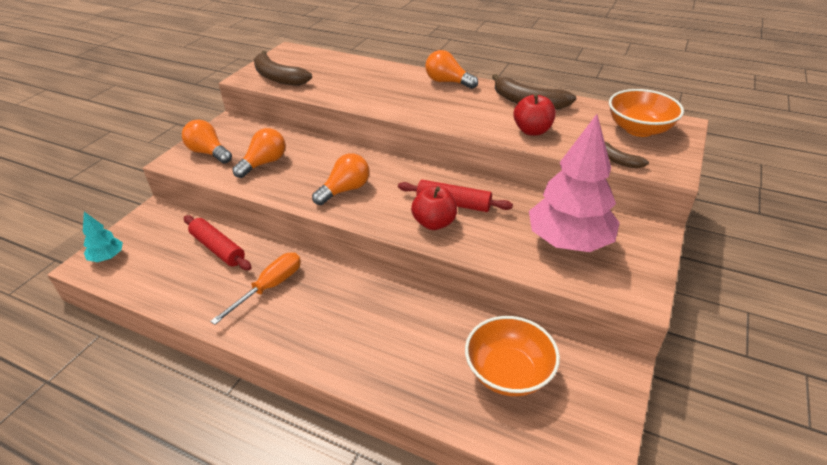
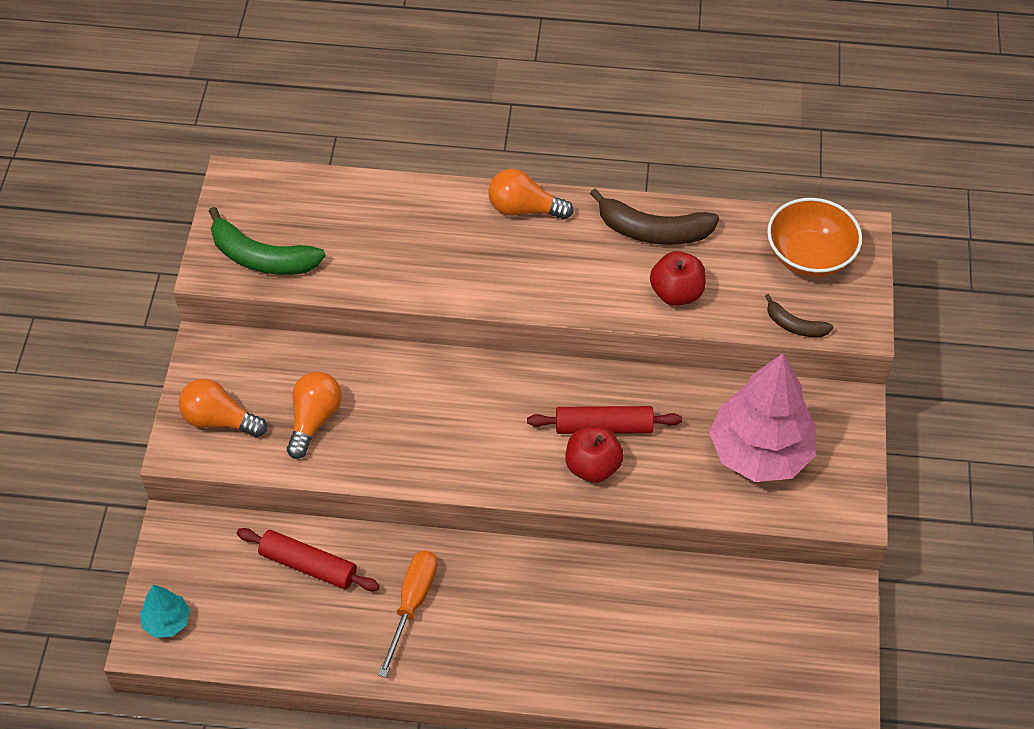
camera: 20 degrees left, 15 degrees up
brown banana [254,51,312,86] -> green banana [209,207,325,275]
orange light bulb [312,153,370,205] -> none
orange bowl [465,316,560,396] -> none

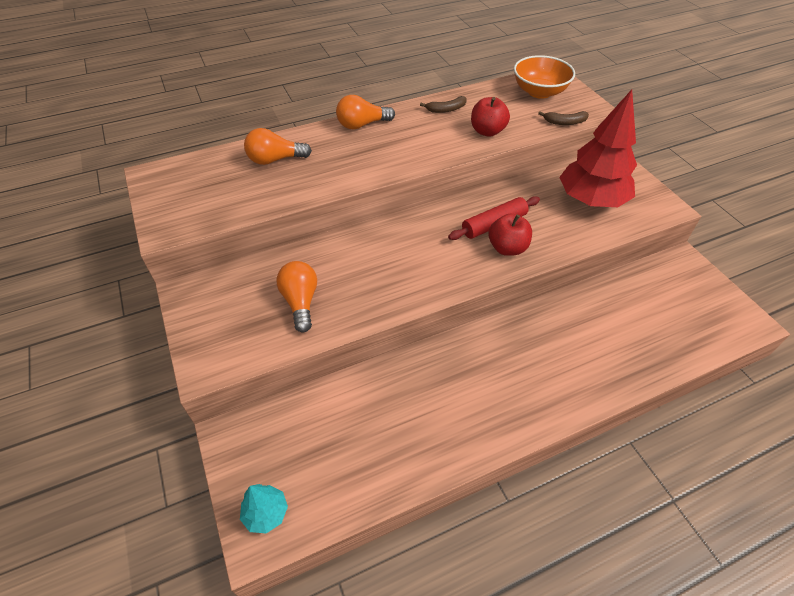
camera: 30 degrees left, 5 degrees down
orange light bulb [179,379,267,437] -> orange light bulb moved to [244,128,312,165]
green banana [209,207,325,275] -> none
red rolling pin [237,528,379,591] -> none
orange screwdriver [378,550,437,677] -> none
brown banana [590,188,719,245] -> brown banana [420,96,467,113], size x0.55
pink tree [709,353,816,482] -> red tree [559,90,637,207]

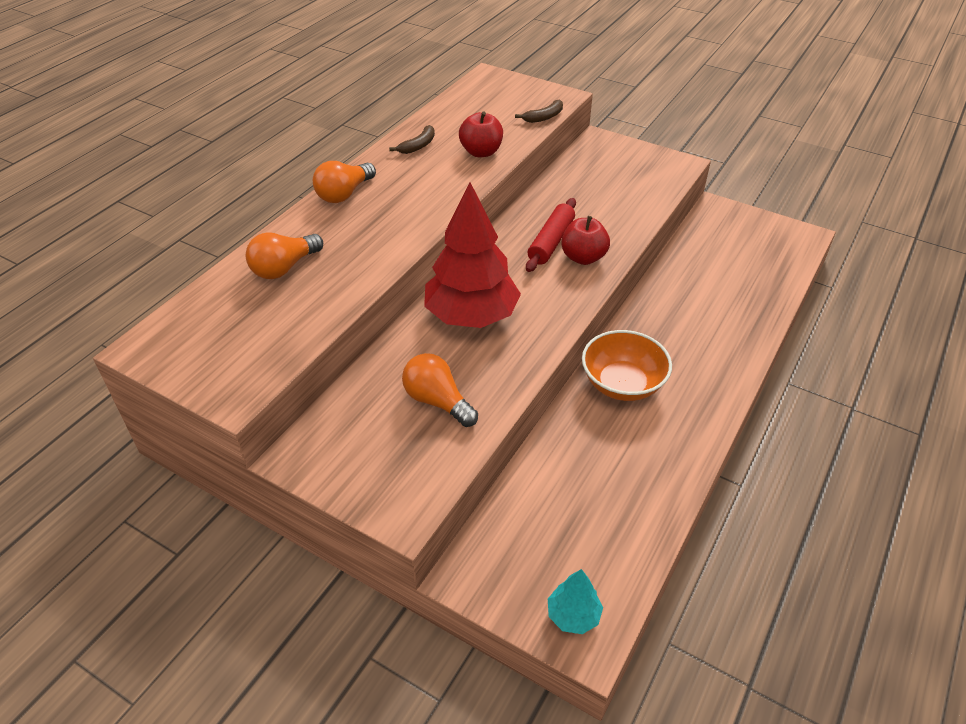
camera: 35 degrees left, 5 degrees down
orange bowl [514,55,575,99] -> orange bowl moved to [582,330,672,401]
red tree [559,90,637,207] -> red tree moved to [424,182,521,328]

